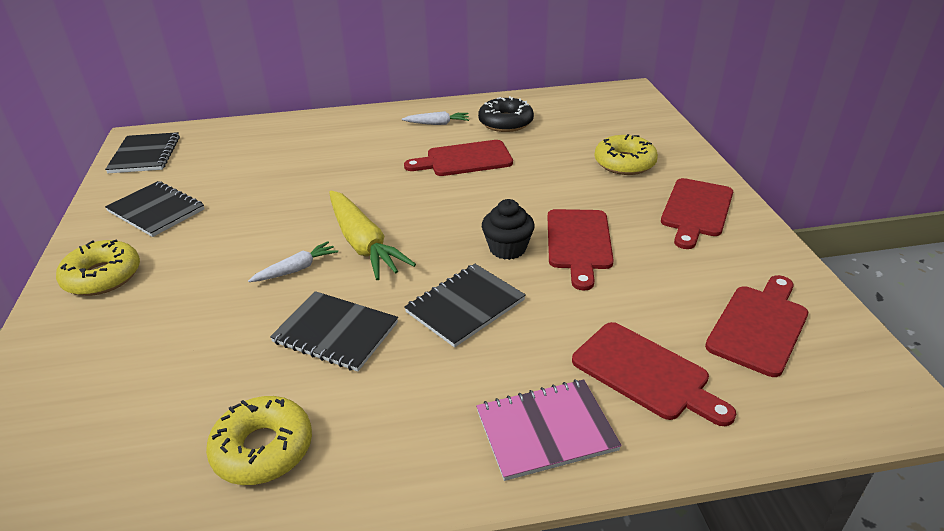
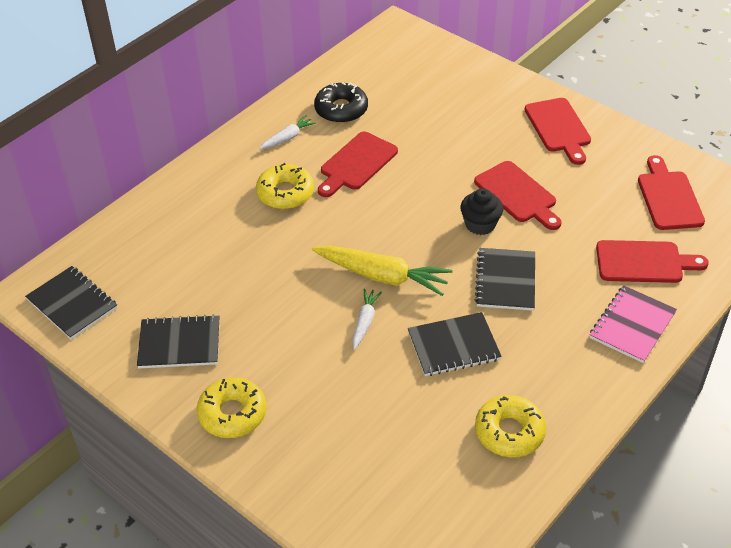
camera: 40 degrees left, 10 degrees up
yellow donut [594,134,658,175] -> yellow donut moved to [256,163,314,209]

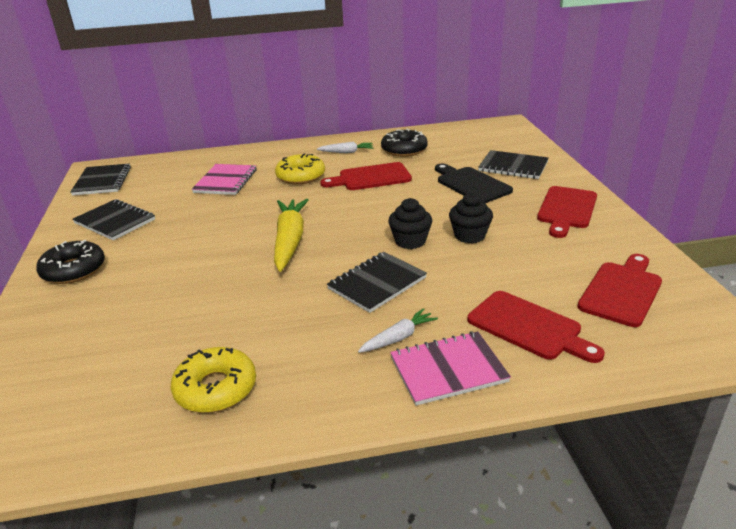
camera: 40 degrees right, 15 degrees down
yellow donut [197,377,266,438] -> black donut [36,240,105,284]
yellow carrot [312,245,452,296] -> yellow carrot turned 150 degrees counterclockwise [274,199,308,272]
white carrot [353,288,382,350] -> white carrot moved to [358,308,438,353]
black notebook [408,312,502,376] -> black notebook moved to [478,150,549,179]
red cutting board [474,161,562,230] -> black cupcake [449,193,493,244]
none -> pink notebook [192,164,257,195]
none -> black cutting board [435,164,513,203]

